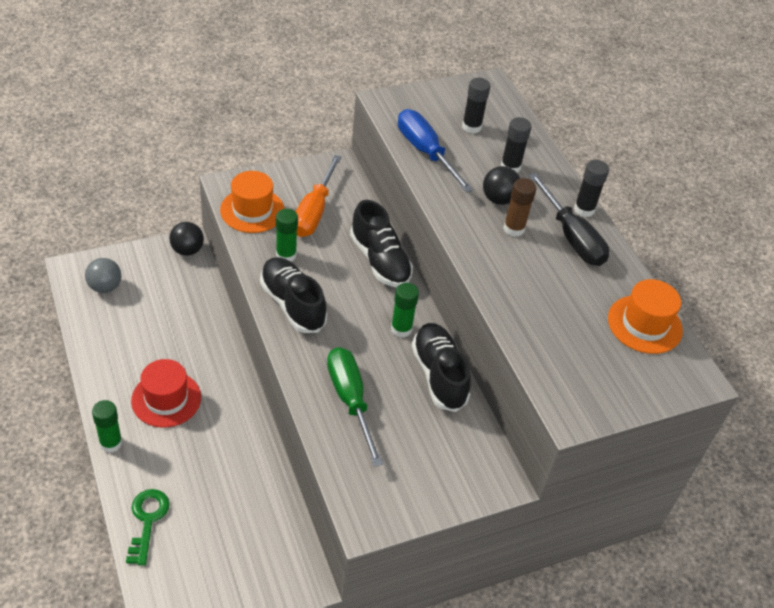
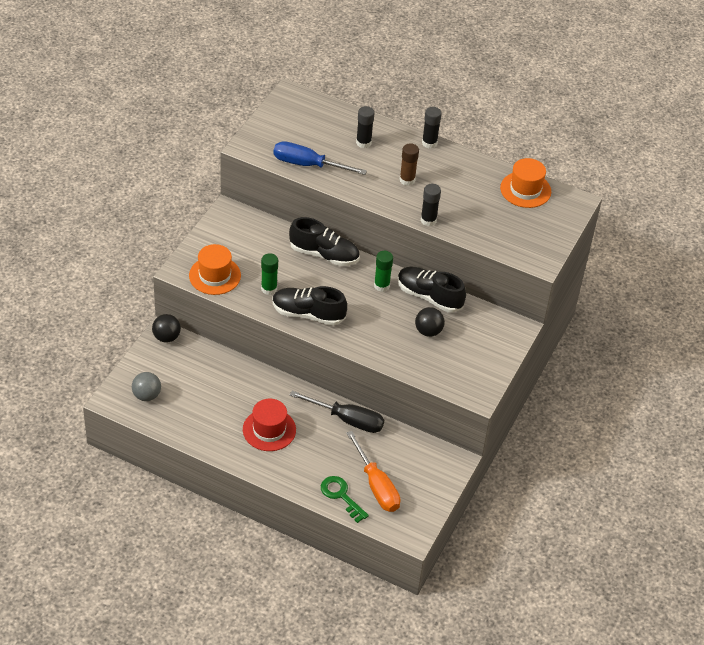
camera: 40 degrees left, 0 degrees up
green glue stick [92,400,122,453] -> none
orange screwdriver [296,155,341,237] -> orange screwdriver moved to [346,431,400,512]
green screwdriver [327,347,383,467] -> none
black glue stick [462,78,490,134] -> black glue stick moved to [421,184,441,226]
black ball [483,166,520,205] -> black ball moved to [415,307,445,337]
black screwdriver [529,173,609,266] -> black screwdriver moved to [290,391,384,433]

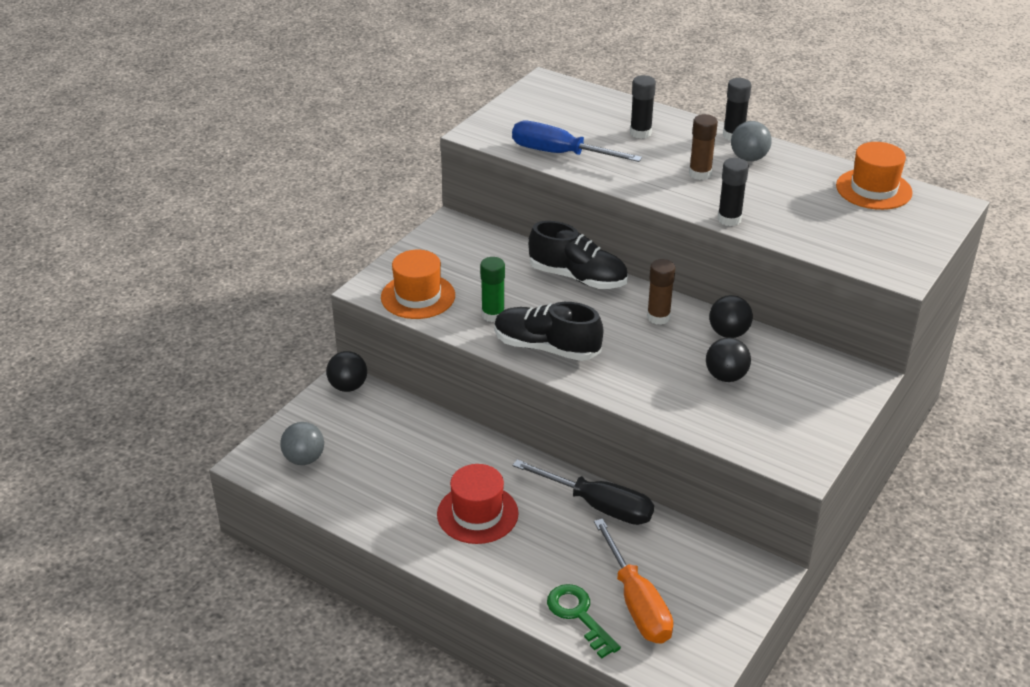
camera: 10 degrees right, 10 degrees down
green glue stick [374,251,393,292] -> brown glue stick [647,259,675,325]
black shoe [398,267,466,313] -> black ball [709,295,753,338]
none -> grey ball [731,121,772,161]

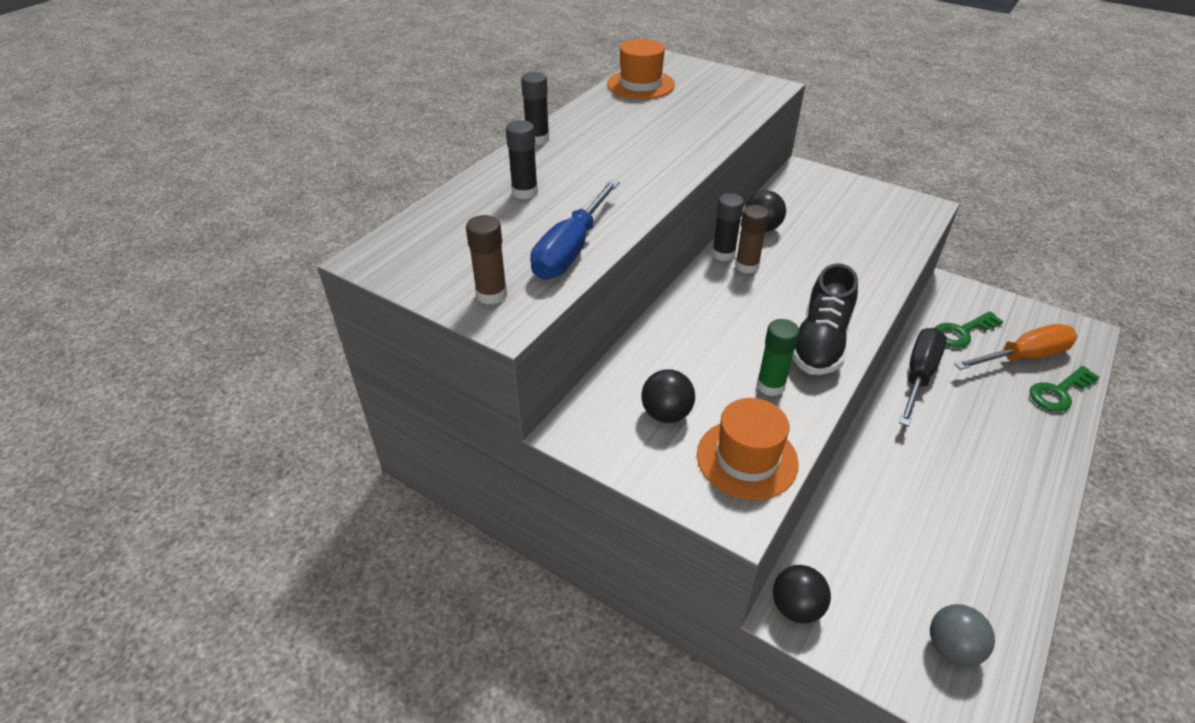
camera: 90 degrees left, 5 degrees up
red hat [437,464,519,544] -> none
black shoe [528,221,628,289] -> none
brown glue stick [689,114,718,180] -> brown glue stick moved to [466,215,507,305]
black ball [706,337,751,382] -> black ball moved to [641,369,695,423]
black glue stick [717,158,749,226] -> black glue stick moved to [712,193,744,261]
grey ball [731,121,772,161] -> none
none -> green key [935,311,1004,348]

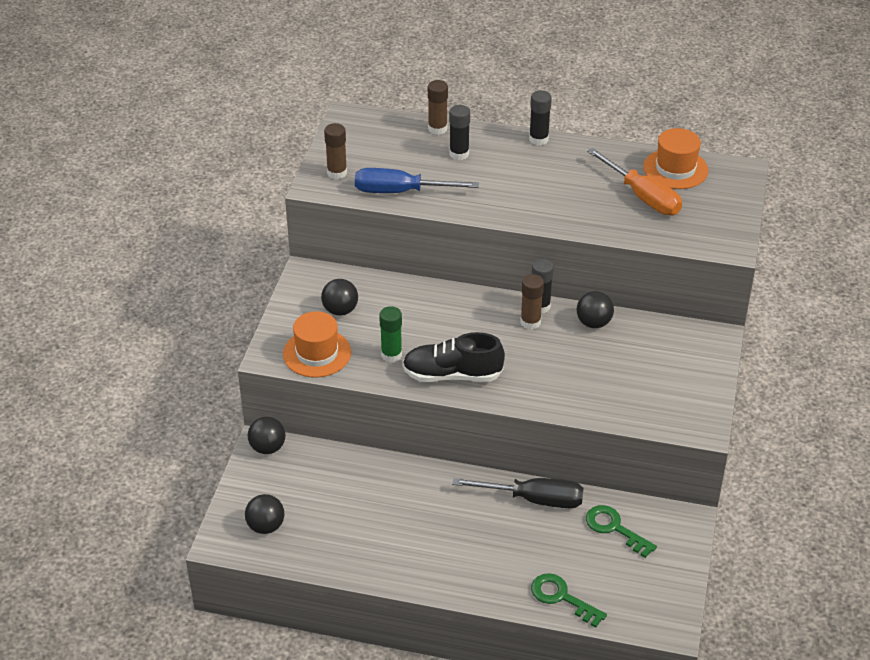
camera: 70 degrees right, 0 degrees up
grey ball [930,604,995,667] -> black ball [245,494,284,534]
orange screwdriver [954,324,1077,370] -> orange screwdriver moved to [587,148,682,215]
none -> brown glue stick [428,80,448,135]

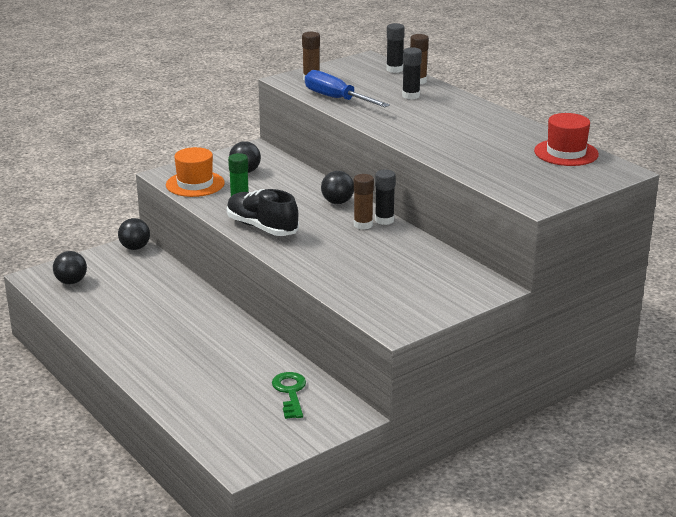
camera: 40 degrees right, 15 degrees down
black screwdriver [452,478,583,508] -> none
black glue stick [529,90,552,145] -> black glue stick moved to [386,23,405,73]
green key [531,573,607,628] -> none
black ball [577,291,614,328] -> black ball moved to [321,171,354,204]
orange screwdriver [587,148,682,215] -> none
orange hat [643,128,708,189] -> red hat [534,113,599,166]

